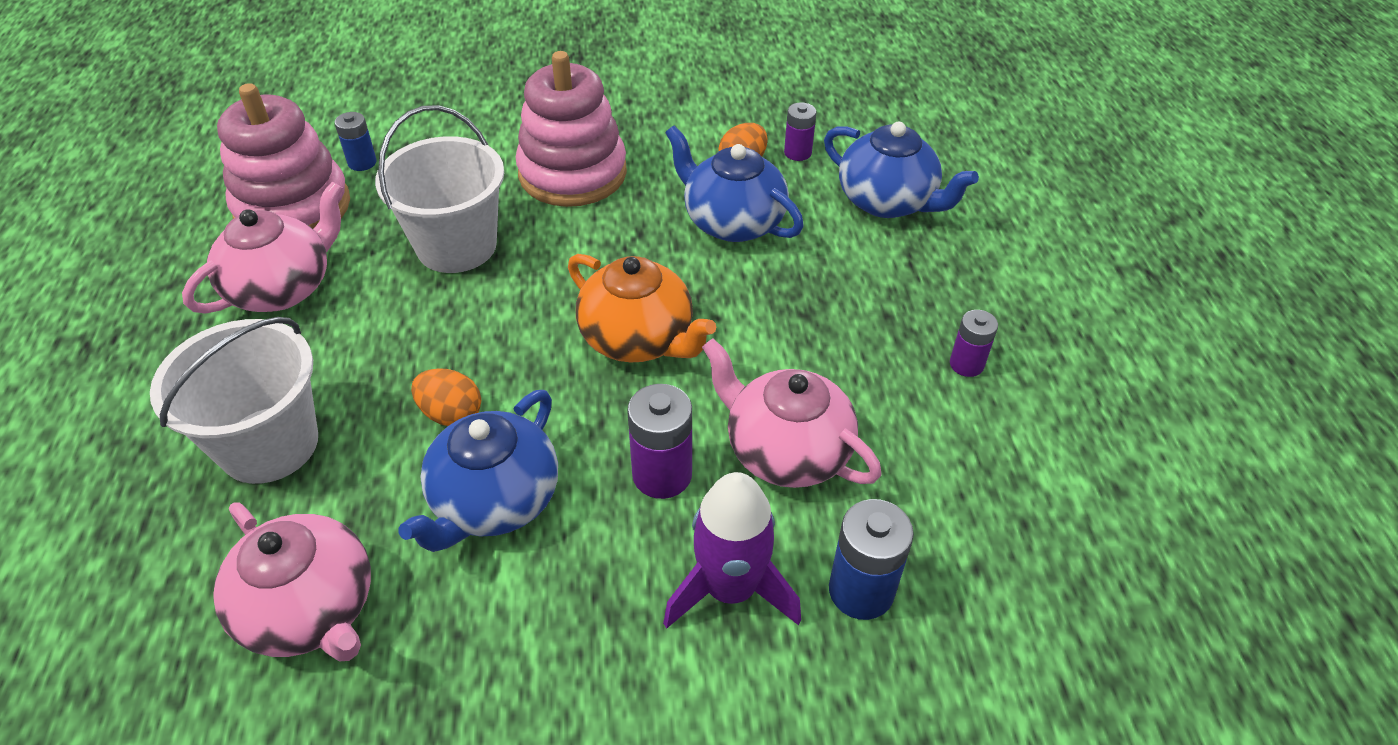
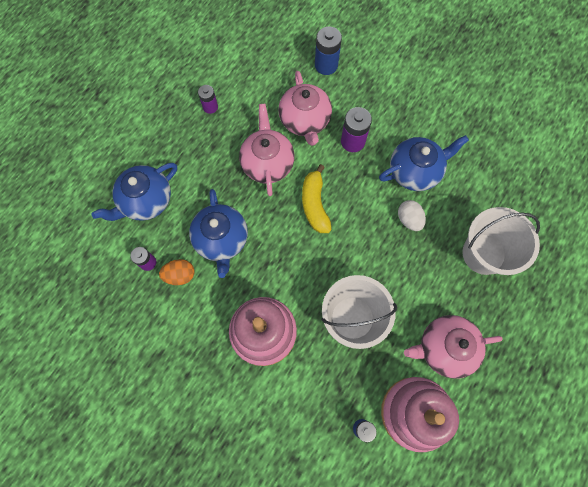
camera: 140 degrees left, 25 degrees up
pink teapot [213,502,371,661] -> pink teapot moved to [239,104,295,196]
orange egg [411,368,481,426] -> white egg [398,200,426,231]
orange teapot [568,254,716,362] -> yellow banana [302,164,332,233]
purple rocket [663,472,801,628] -> none
blue teapot [824,122,979,218] -> blue teapot turned 120 degrees counterclockwise [92,163,177,221]

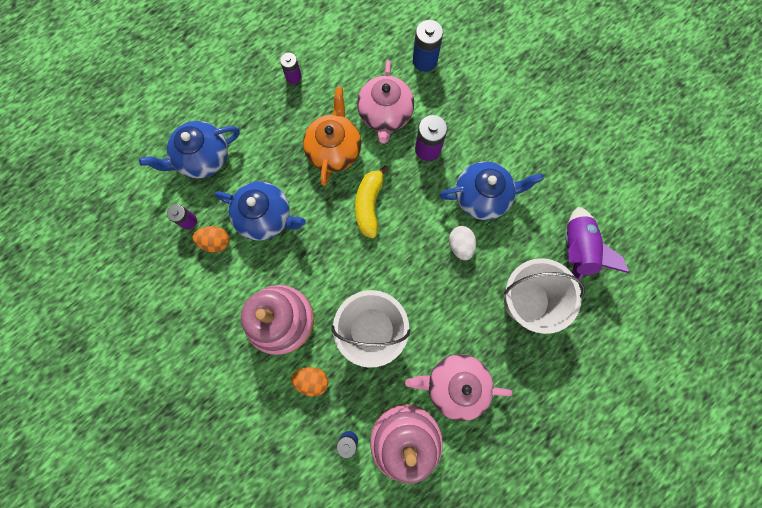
camera: 15 degrees right, 5 degrees up
blue teapot [189,189,248,278] -> blue teapot turned 75 degrees counterclockwise [215,182,306,241]
pink teapot [239,104,295,196] -> orange teapot [303,87,361,186]
none -> orange egg [291,367,328,397]
none -> purple rocket [565,207,629,284]

